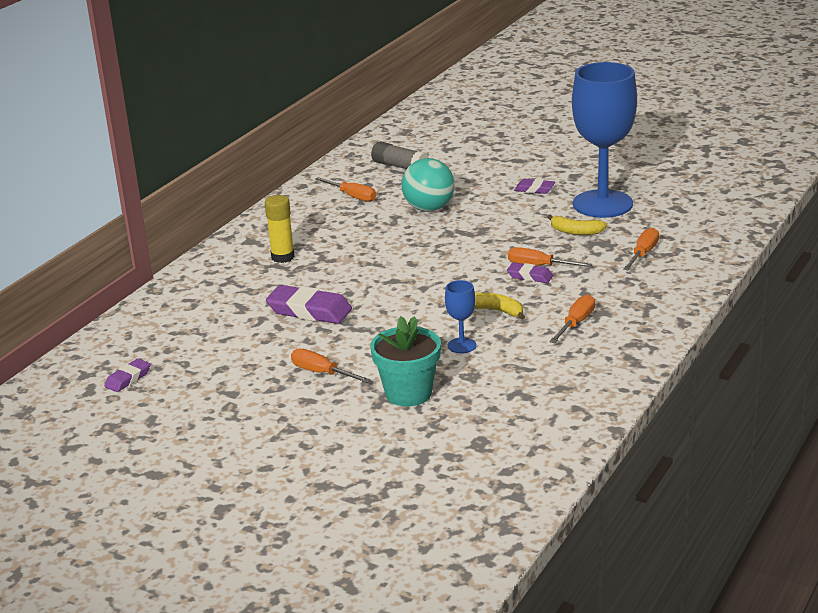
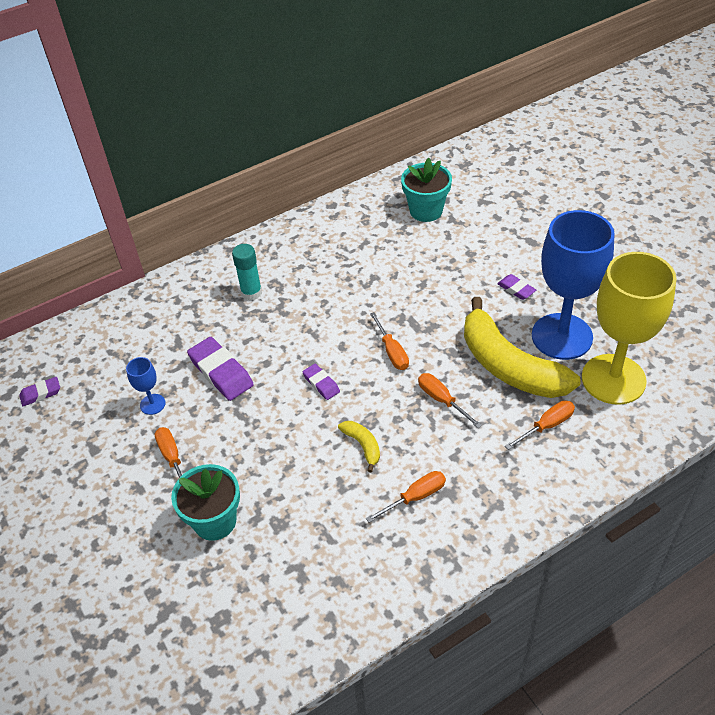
camera: 30 degrees right, 20 degrees up
yellow glue stick [265,195,295,263] -> turquoise glue stick [232,244,262,301]
orange screwdriver [315,177,376,202] -> orange screwdriver moved to [370,312,409,370]
grey glue stick [371,141,429,169] -> turquoise flower pot [401,158,452,222]
turquoise ball [401,158,455,212] -> none
blue goblet [445,280,476,353] -> blue goblet moved to [126,357,166,415]
purple eraser [507,262,553,283] -> purple eraser moved to [303,364,340,400]
yellow banana [547,215,607,235] -> yellow banana [464,297,581,398], size x2.41
none -> yellow goblet [582,252,676,405]

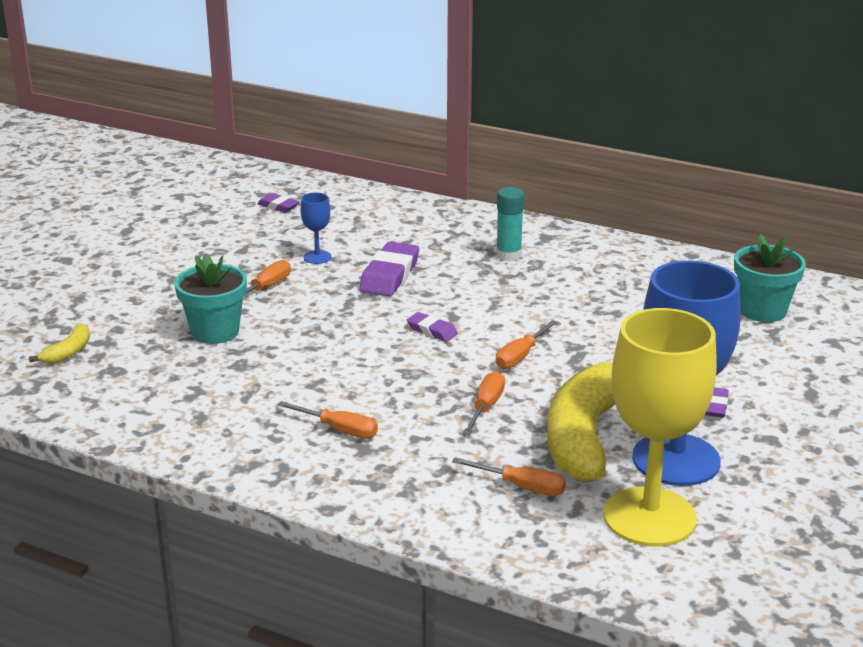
camera: 55 degrees right, 20 degrees down
purple eraser [303,364,340,400] -> purple eraser turned 75 degrees counterclockwise [407,312,458,342]
yellow banana [338,421,380,472] -> yellow banana moved to [29,323,90,364]

